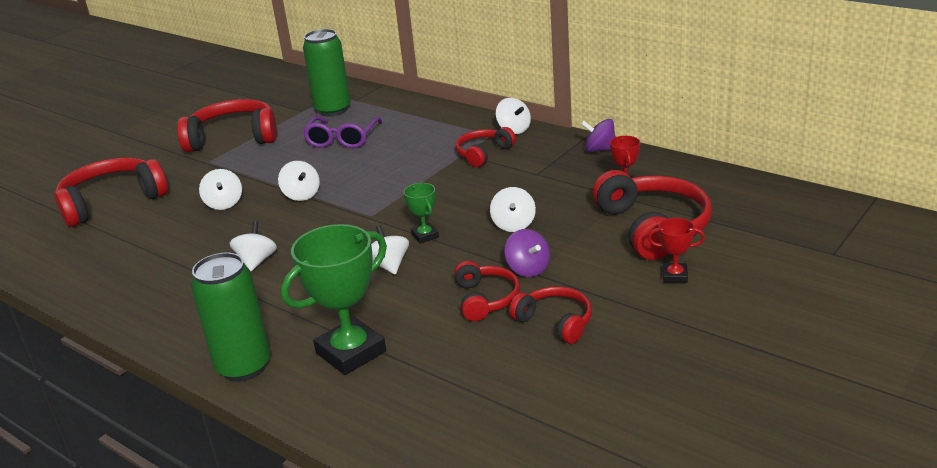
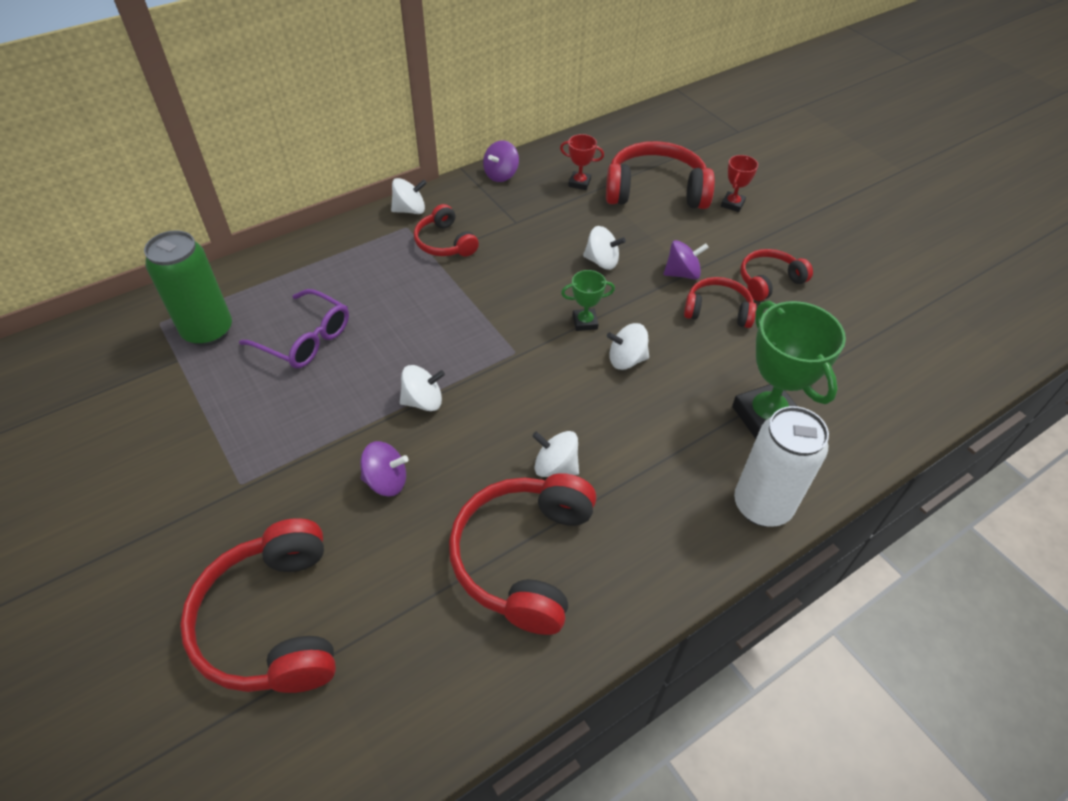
camera: 75 degrees left, 20 degrees up
red headphones [177,99,277,152] -> red headphones moved to [449,473,596,635]
green can [191,253,271,382] -> white can [734,406,829,527]
white spinning top [199,169,242,210] -> purple spinning top [360,441,408,496]

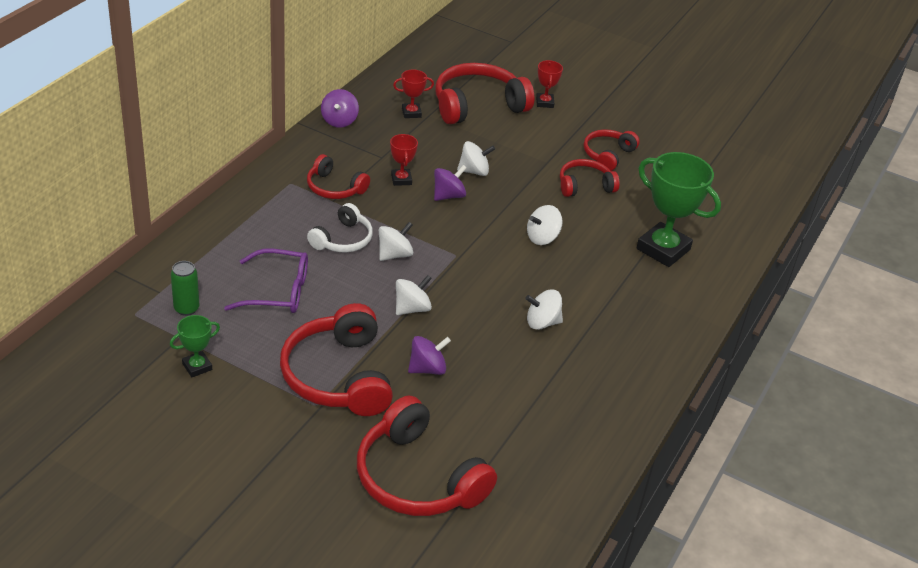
camera: 30 degrees left, 10 degrees down
green can [144,230,232,346] -> green can [171,261,200,316], size x0.53
white spinning top [391,178,427,214] -> white spinning top moved to [379,222,413,261]
red headphones [449,473,596,635] -> red headphones moved to [280,303,393,416]
green trophy [561,270,615,331] -> green trophy moved to [170,315,220,377]
purple spinning top [664,240,709,280] -> purple spinning top moved to [434,165,466,201]
white can [734,406,829,527] -> none
none -> white headphones [307,203,373,252]
none -> red trophy [390,134,418,186]

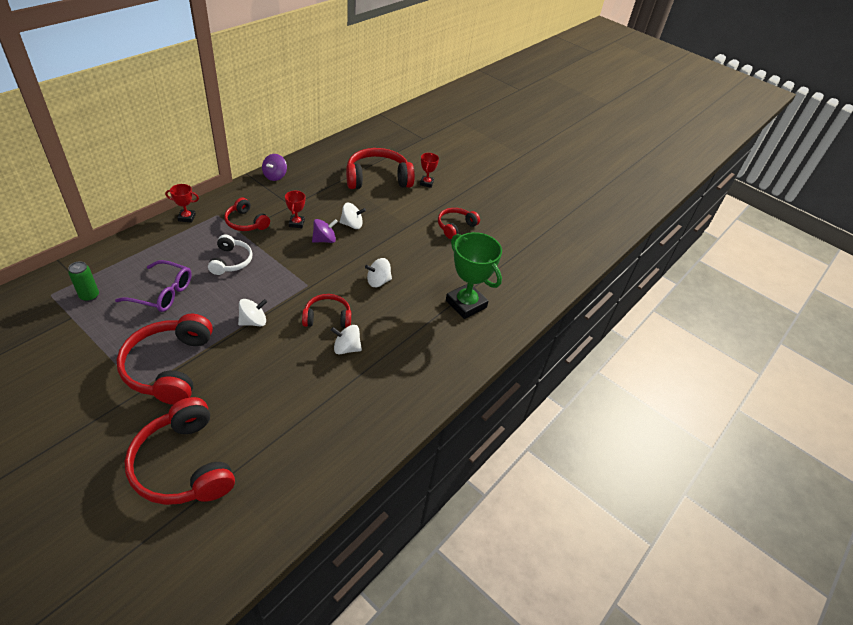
camera: 10 degrees right, 5 degrees up
green trophy [170,315,220,377] -> none
white headphones [307,203,373,252] -> white headphones turned 45 degrees counterclockwise [208,235,253,275]
white spinning top [379,222,413,261] -> none
red trophy [393,69,434,118] -> red trophy moved to [165,184,199,223]
purple spinning top [408,336,451,375] -> none
red headphones [560,159,620,197] -> red headphones moved to [302,294,351,328]

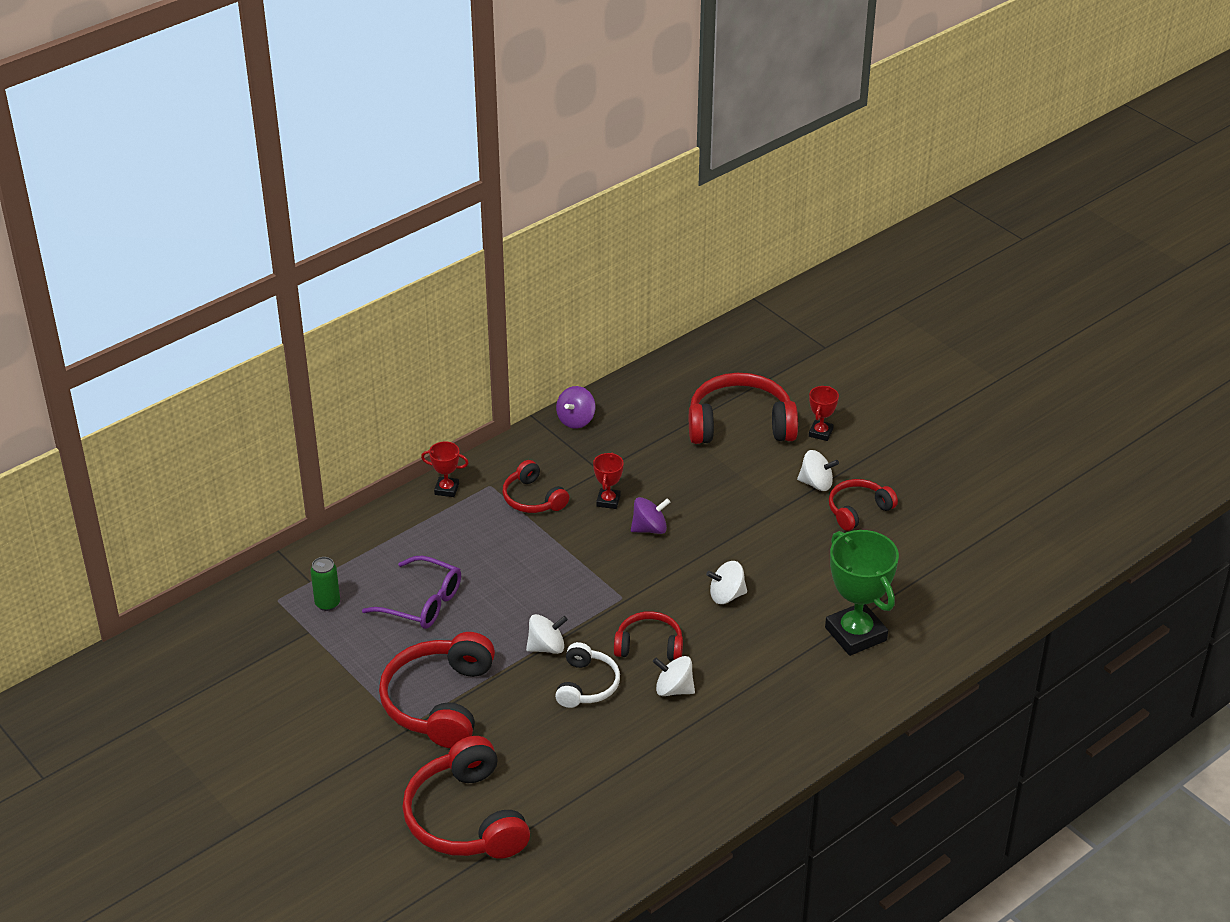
camera: 15 degrees right, 5 degrees down
white headphones [208,235,253,275] -> white headphones moved to [555,642,620,708]
white spinning top [340,203,366,229] -> white spinning top moved to [797,450,839,491]

